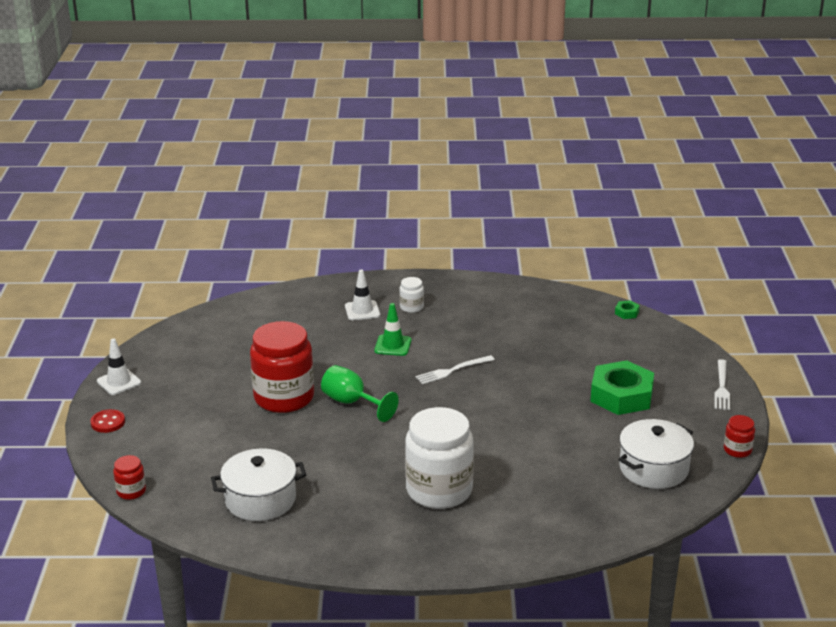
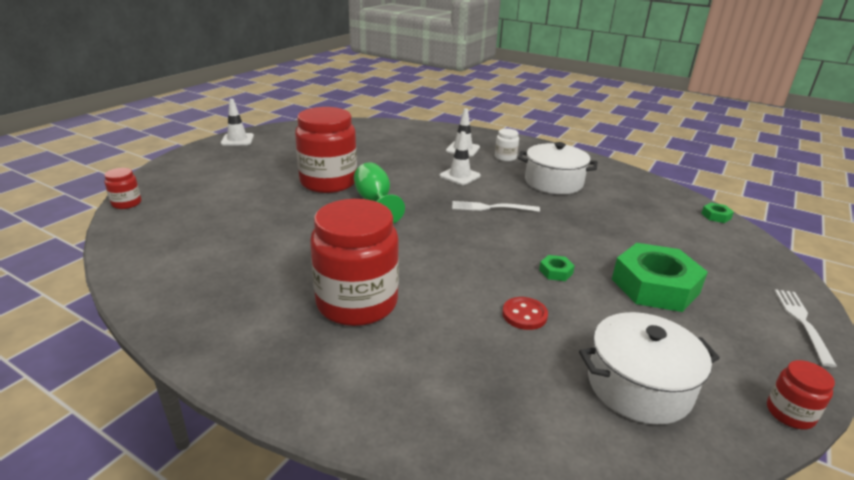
camera: 30 degrees right, 0 degrees up
red button [90,409,125,433] -> red button moved to [502,297,548,330]
white pot [211,448,306,521] -> white pot moved to [518,142,597,194]
green traffic cone [374,303,411,356] -> white traffic cone [440,131,481,185]
white jar [405,407,474,509] -> red jar [310,199,399,326]
white fork [714,359,730,410] -> white fork turned 150 degrees clockwise [774,289,837,367]
none -> green nut [539,255,575,281]

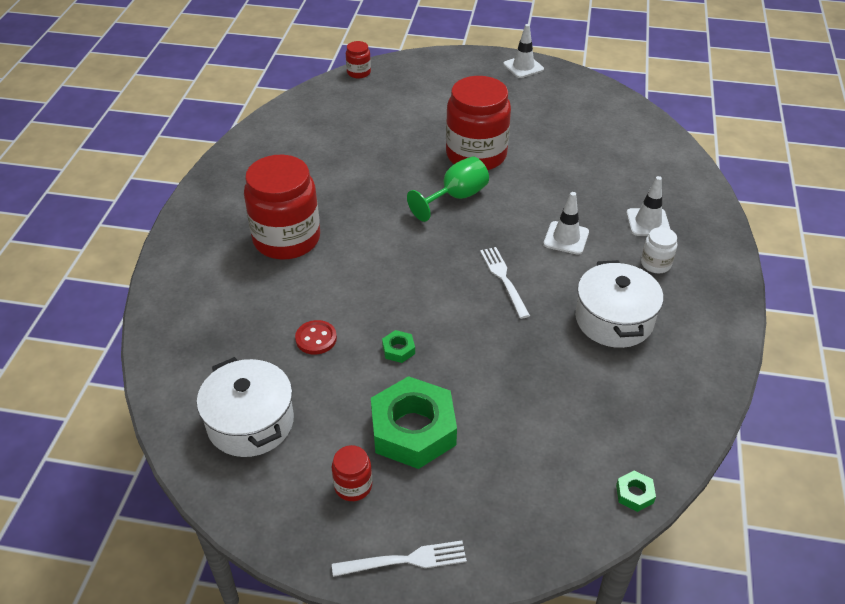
camera: 70 degrees right, 15 degrees up
red jar [767,360,835,430] -> red jar moved to [332,445,372,501]

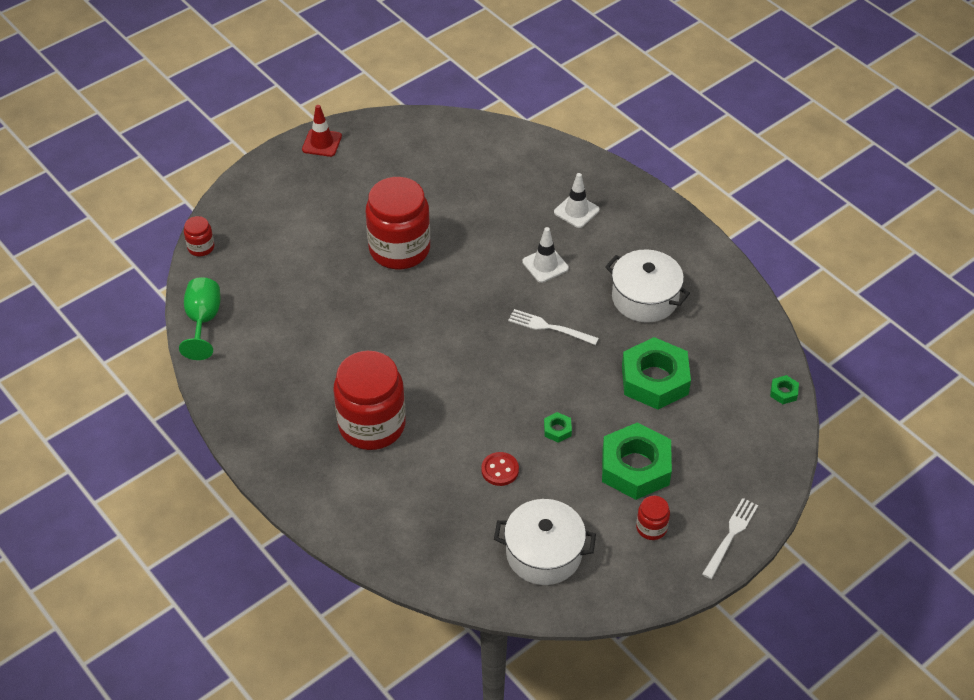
camera: 50 degrees left, 5 degrees up
green goblet [407,156,489,222] -> green goblet moved to [179,277,220,360]
white traffic cone [503,24,544,78] -> red traffic cone [302,105,342,157]
white jar [641,227,677,273] -> none
none -> green nut [622,337,691,410]

